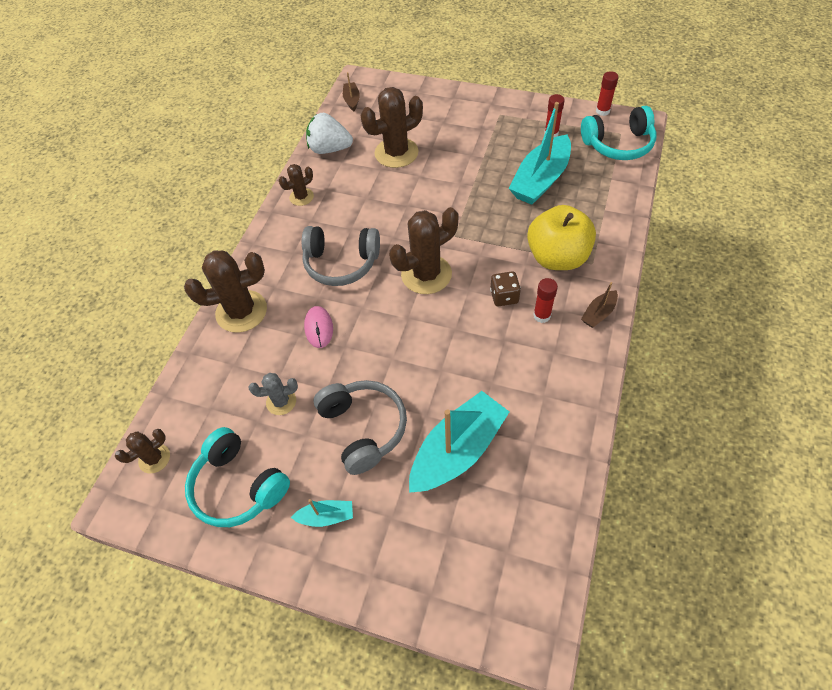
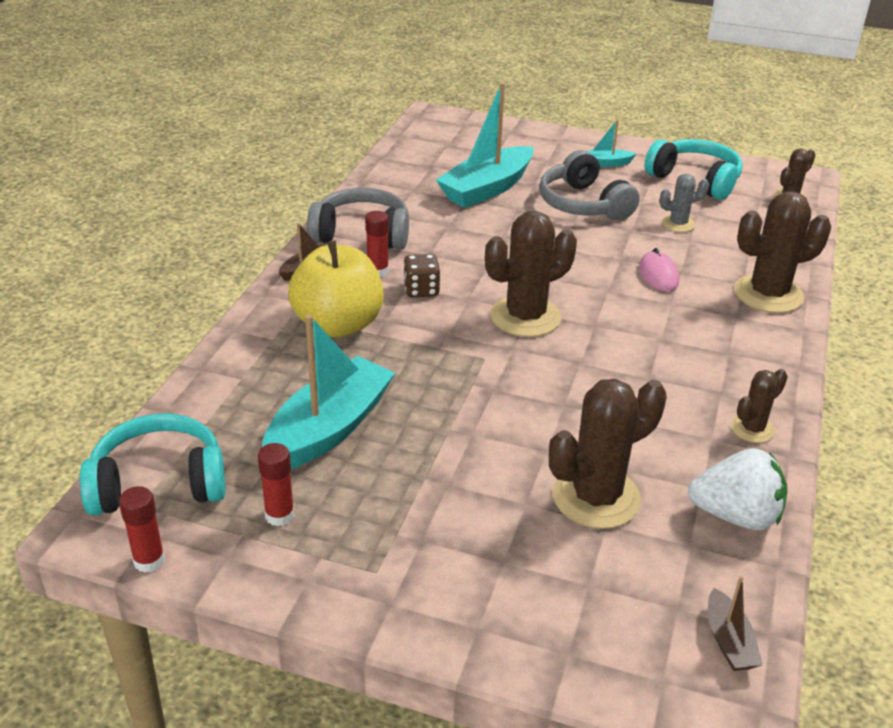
camera: 175 degrees right, 20 degrees down
grey headphones [302,226,380,286] -> grey headphones moved to [307,188,409,250]

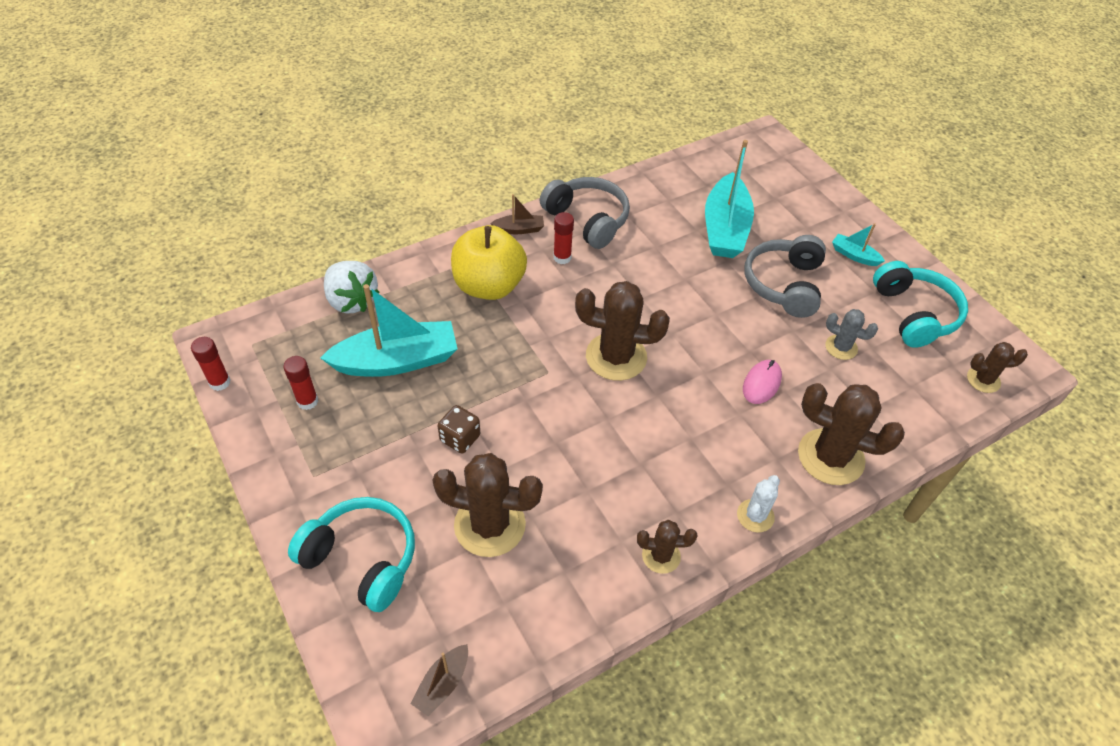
camera: 40 degrees right, 15 degrees up
turquoise headphones [80,414,226,515] -> turquoise headphones moved to [288,497,415,612]
brown dice [404,254,440,298] -> brown dice moved to [438,405,480,454]
turquoise boat [436,82,533,208] -> turquoise boat turned 75 degrees counterclockwise [705,140,754,258]
white strawberry [688,448,788,530] -> white strawberry moved to [324,261,379,313]
none -> white cactus [737,475,780,532]

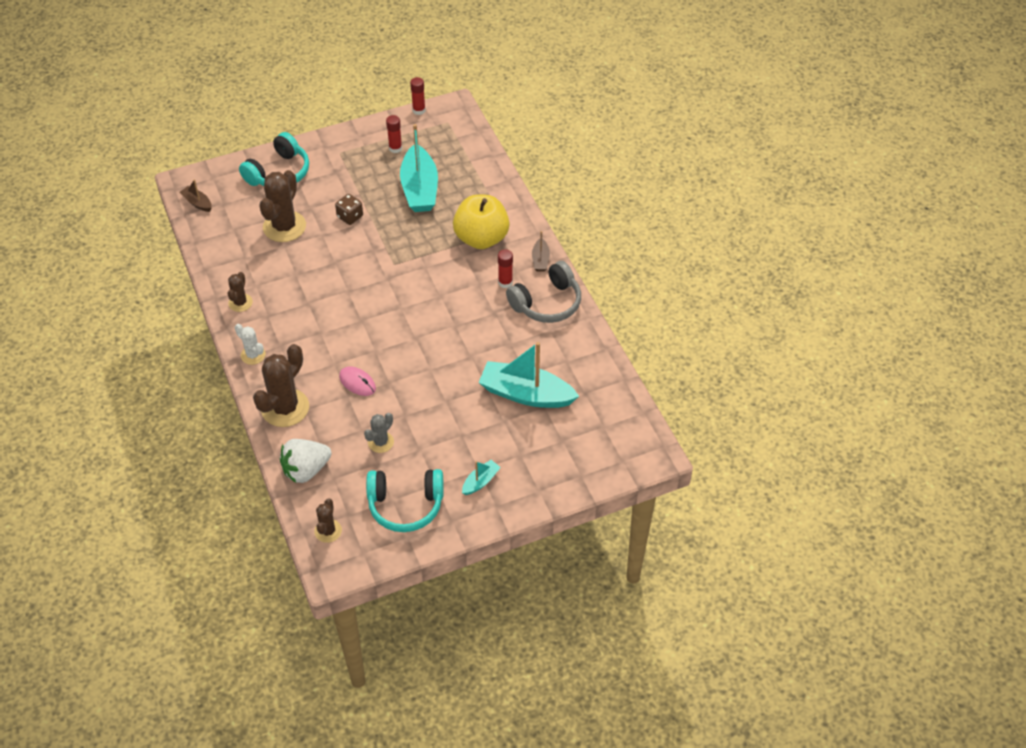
camera: 100 degrees right, 0 degrees up
white strawberry [324,261,379,313] -> white strawberry moved to [280,439,332,483]
brown cactus [575,281,670,381] -> none
grey headphones [745,235,826,318] -> none

